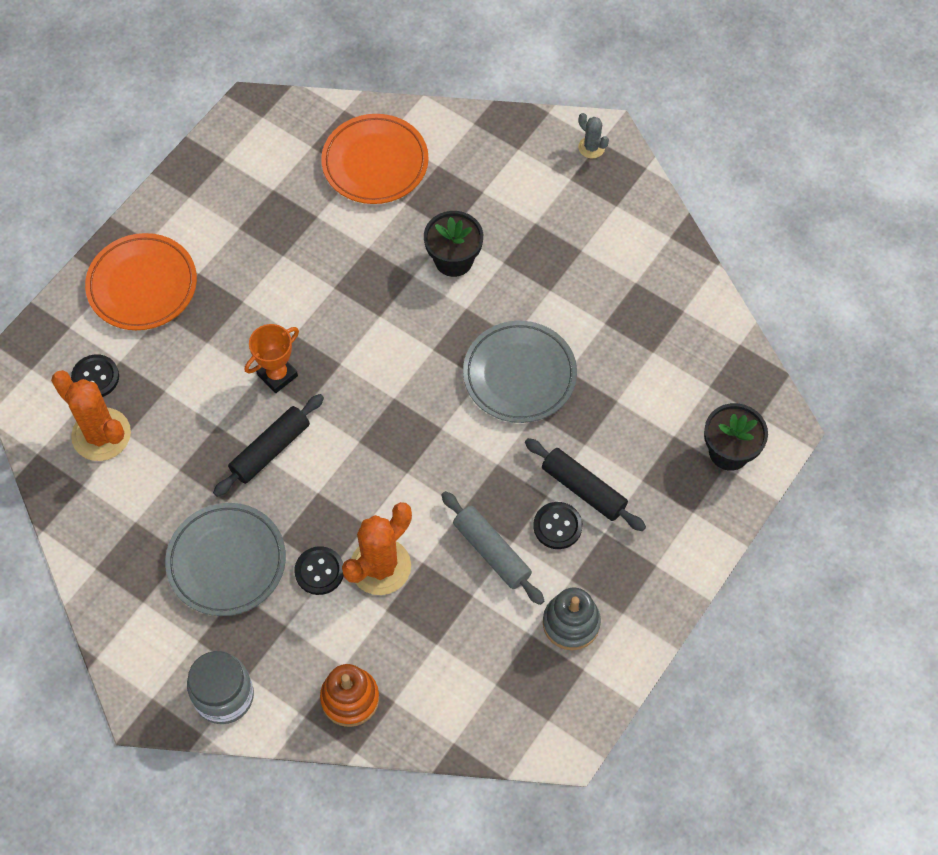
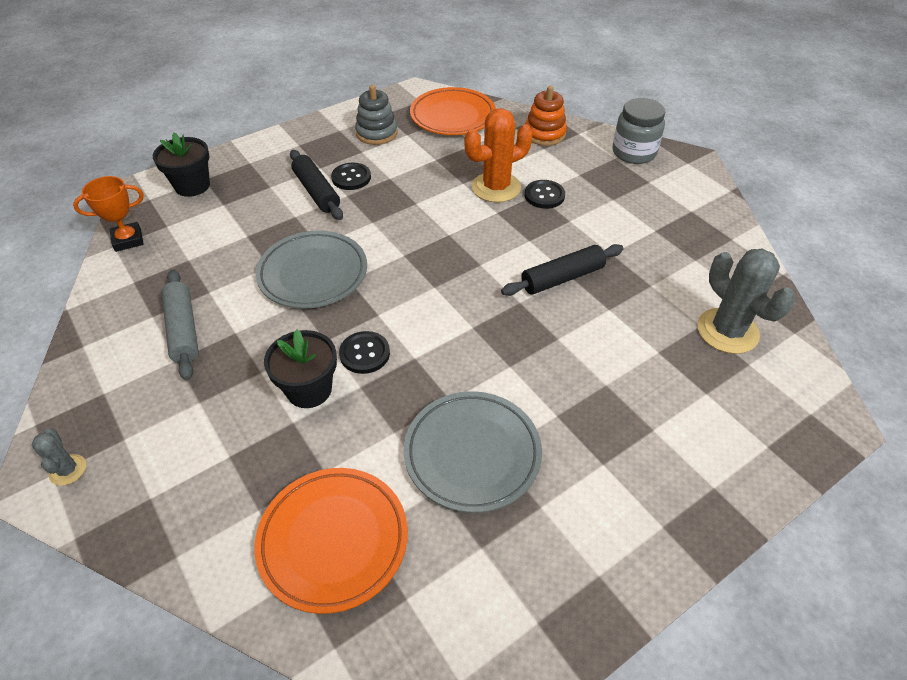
camera: 160 degrees left, 15 degrees down
orange cactus [51,370,131,461] -> grey cactus [697,249,796,354]
black button [71,354,119,397] -> black button moved to [339,331,390,374]
orange plate [85,233,197,330] -> orange plate moved to [410,87,496,135]
grey plate [165,503,286,616] -> grey plate moved to [404,391,542,513]
orange trophy [245,324,299,393] -> orange trophy moved to [73,176,143,252]
grey rolling pin [441,491,544,605] -> grey rolling pin moved to [161,269,199,380]

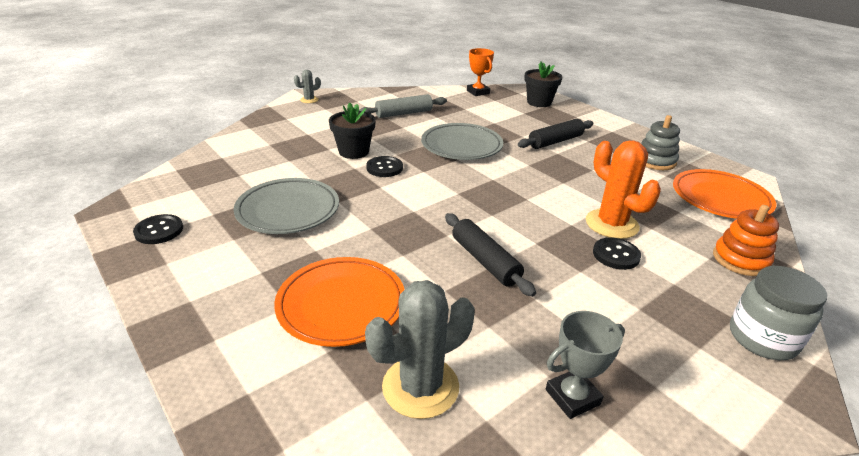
camera: 85 degrees right, 15 degrees down
orange plate [255,468,408,614] -> orange plate moved to [274,257,405,347]
black button [331,163,371,190] -> black button moved to [133,214,183,244]
none -> grey trophy [546,311,625,419]

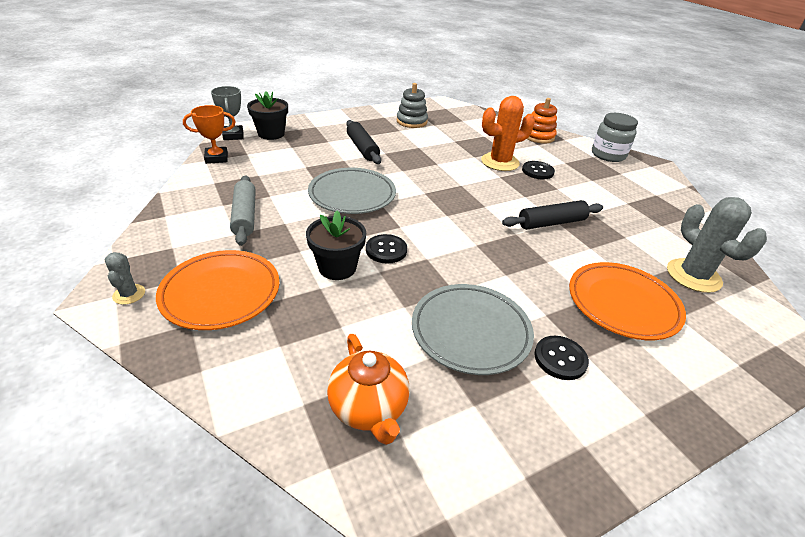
camera: 80 degrees left, 5 degrees up
black button [133,214,183,244] -> black button moved to [534,336,589,380]
grey trophy [546,311,625,419] -> grey trophy moved to [211,86,244,140]
orange plate [673,169,776,219] -> orange plate moved to [156,250,279,330]
none -> orange teapot [327,334,410,445]

